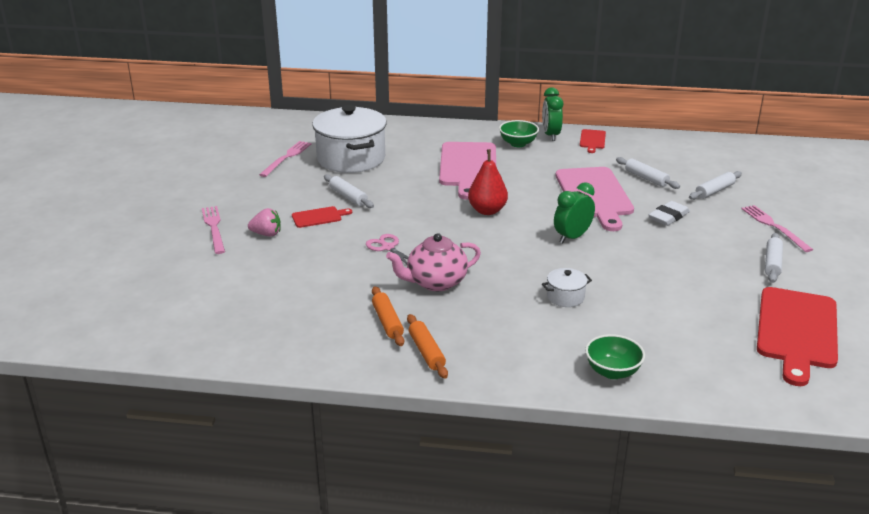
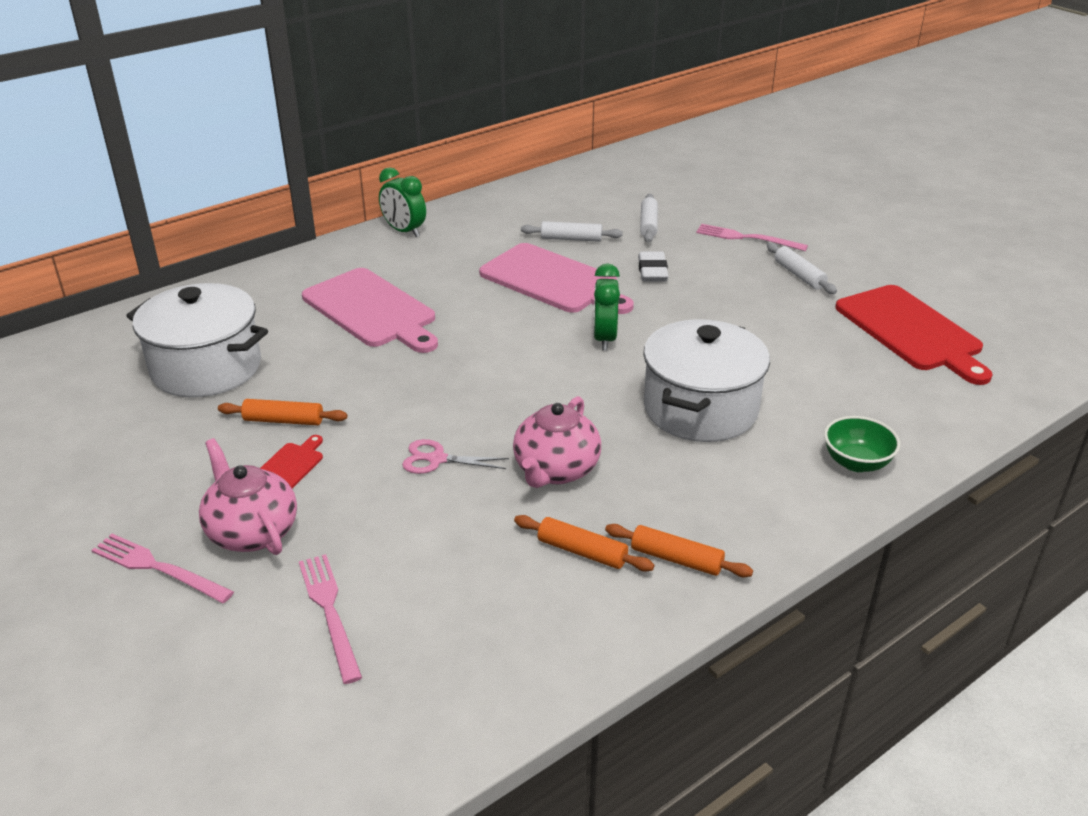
camera: 45 degrees left, 5 degrees up
pink strawberry [248,208,281,237] -> pink teapot [199,438,297,555]
pink fork [259,141,312,177] -> pink fork moved to [299,554,362,684]
white rolling pin [324,174,374,208] -> orange rolling pin [218,399,347,425]
red pear [468,149,508,215] -> none
green bowl [499,120,539,147] -> none
white pot [542,268,592,307] -> white pot [643,319,770,442], size x2.32
red cutting board [580,129,606,153] -> none

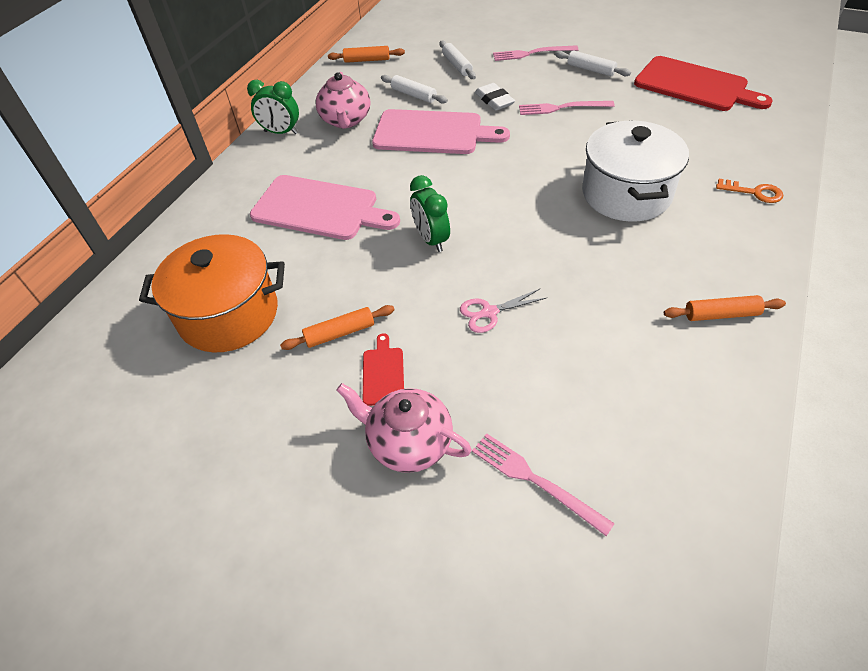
camera: 25 degrees left, 15 degrees up
pink fork [91,534,234,603] -> pink fork moved to [519,101,615,115]
white pot [126,283,268,398] -> orange pot [139,234,285,352]
pink teapot [513,396,601,488] -> pink teapot moved to [315,72,370,129]
orange rolling pin [514,515,654,572] -> orange rolling pin moved to [328,46,405,63]
white rolling pin [521,221,623,242] -> white rolling pin turned 60 degrees clockwise [381,75,448,104]
green clock [593,264,620,351] -> green clock moved to [410,175,450,252]
green bowl [824,416,900,472] -> orange key [716,179,783,203]

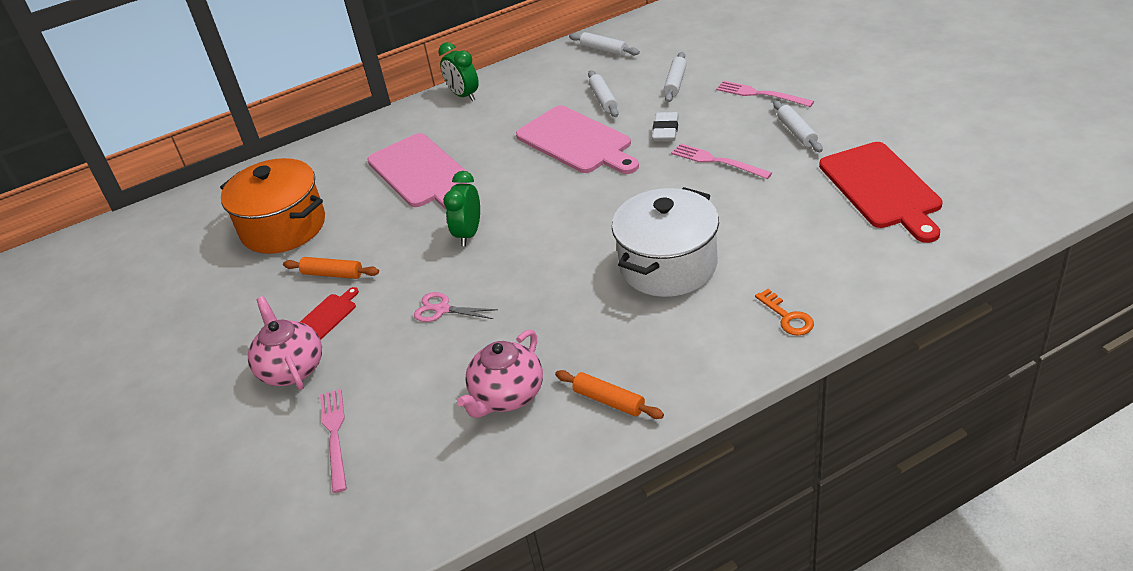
camera: 40 degrees right, 10 degrees down
pink teapot [315,72,370,129] -> pink teapot moved to [457,330,543,418]
orange rolling pin [328,46,405,63] -> white rolling pin [569,32,640,56]

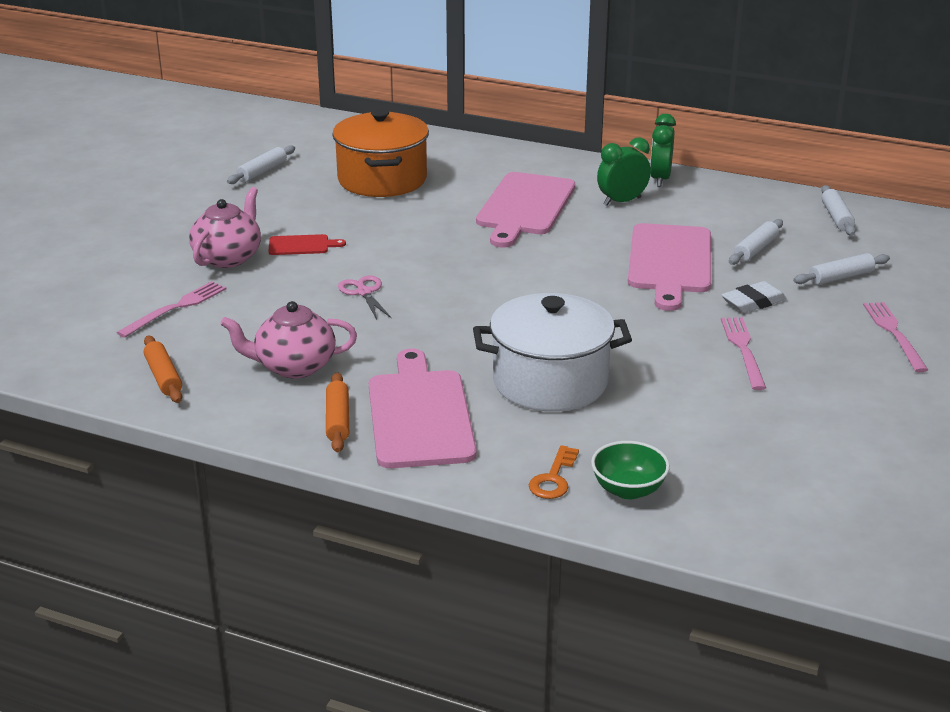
camera: 45 degrees right, 10 degrees down
orange rolling pin [283,257,379,279] -> orange rolling pin moved to [144,336,182,403]
green clock [443,171,480,246] -> green clock moved to [597,137,651,206]
white rolling pin [773,101,823,152] -> white rolling pin moved to [227,145,295,184]
red cutting board [819,142,942,243] -> none
none -> pink cutting board [369,348,477,468]
none -> green bowl [591,441,670,499]

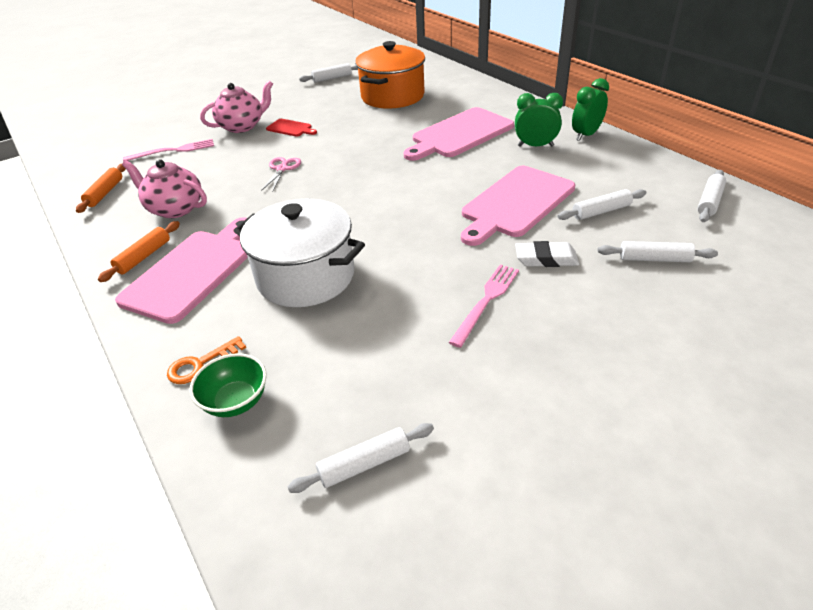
camera: 35 degrees right, 10 degrees up
pink fork [863,302,928,372] -> none
none -> white rolling pin [287,423,434,493]

